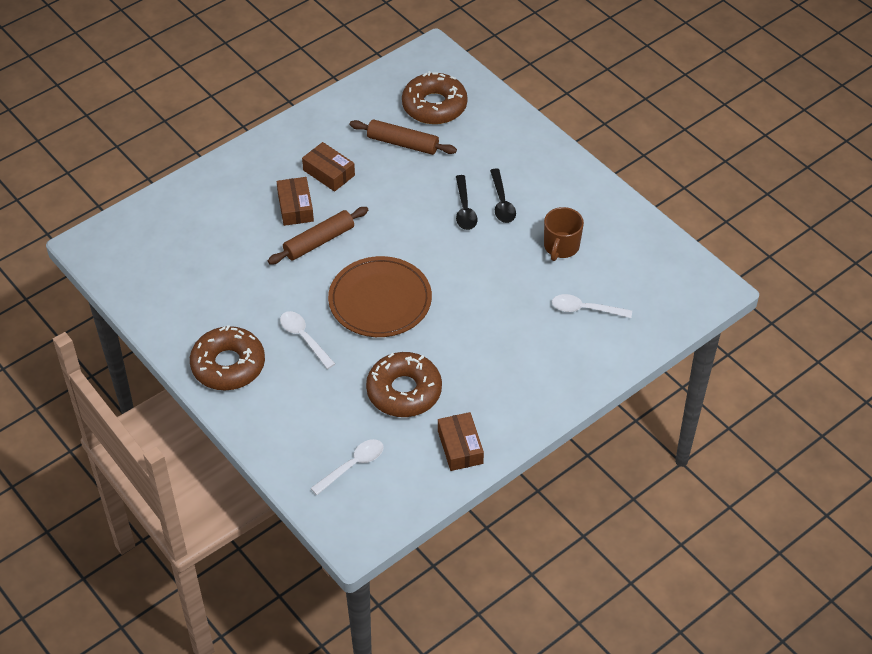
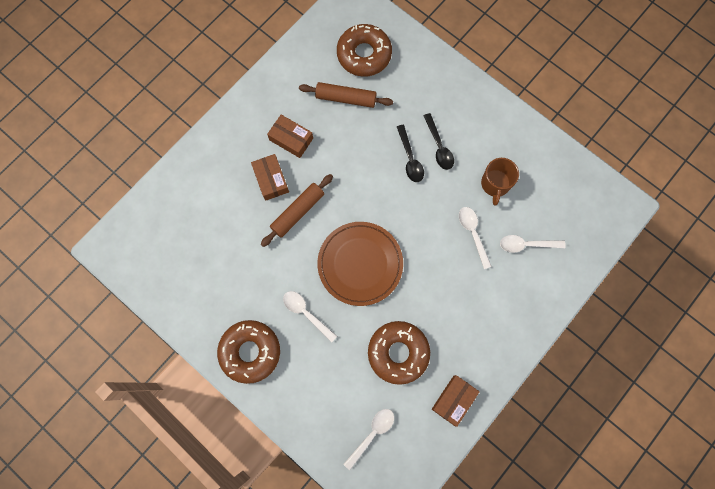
camera: 10 degrees left, 25 degrees up
brown box [438,412,484,471] -> brown box turned 60 degrees clockwise [432,375,479,427]
none -> white spoon [459,207,492,269]

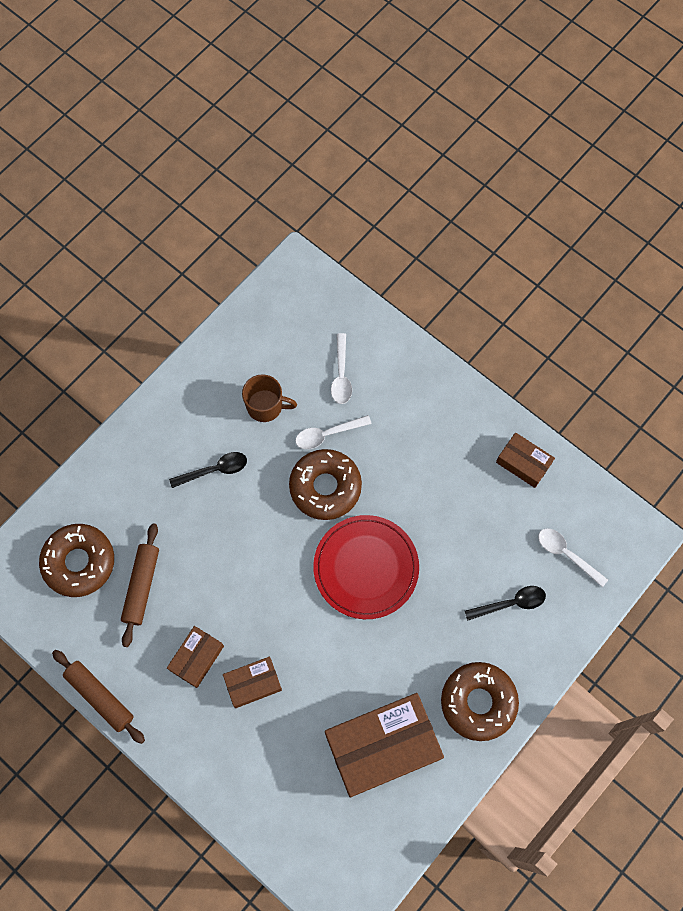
camera: 90 degrees left, 5 degrees down
brown rolling pin [261,174,333,247] -> brown rolling pin moved to [52,650,145,744]
white spoon [283,291,337,342] -> none
brown plate [317,222,403,306] -> red plate [313,515,419,619]
brown donut [368,321,430,385] -> brown donut moved to [289,449,362,520]
black spoon [397,125,424,182] -> black spoon moved to [465,586,546,621]
none -> brown box [325,693,444,797]

